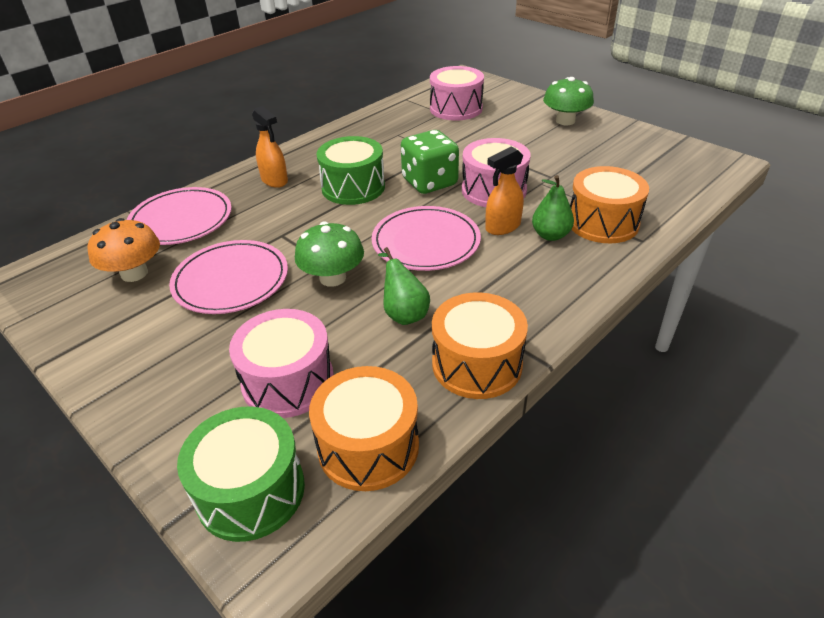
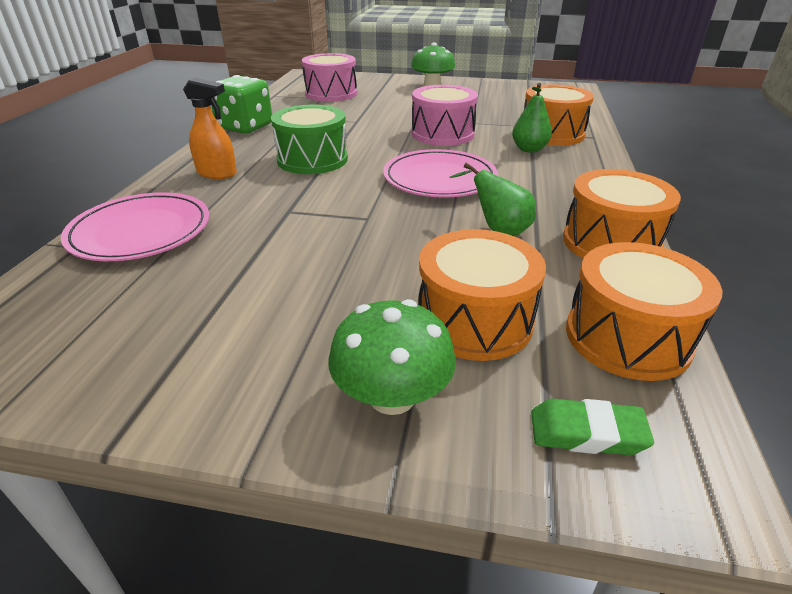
camera: 35 degrees left, 5 degrees down
orange mushroom [88,218,160,282] -> none
pink plate [169,240,288,314] -> none
green drum [177,406,305,542] -> green eraser [531,399,654,455]
pink drum [229,309,334,418] -> orange drum [418,229,546,361]
green mushroom [295,221,364,287] -> green mushroom moved to [328,299,456,415]
green dice [401,130,459,194] -> green dice moved to [211,75,272,134]
orange spray bottle [485,146,524,235] -> none

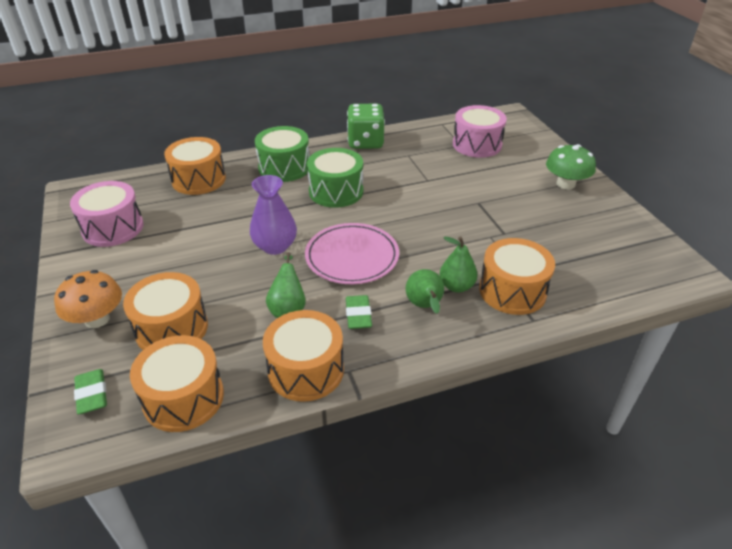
camera: 60 degrees right, 5 degrees up
pink plate [61,192,210,261] -> orange drum [164,137,226,195]
orange spray bottle [183,78,237,179] -> green drum [255,126,310,182]
green mushroom [328,299,456,415] -> orange mushroom [54,270,122,328]
pink drum [411,85,478,146] -> pink drum moved to [70,181,144,247]
none -> purple vase [250,175,297,255]
none -> green eraser [346,295,372,329]
none -> green pear [406,269,444,313]

